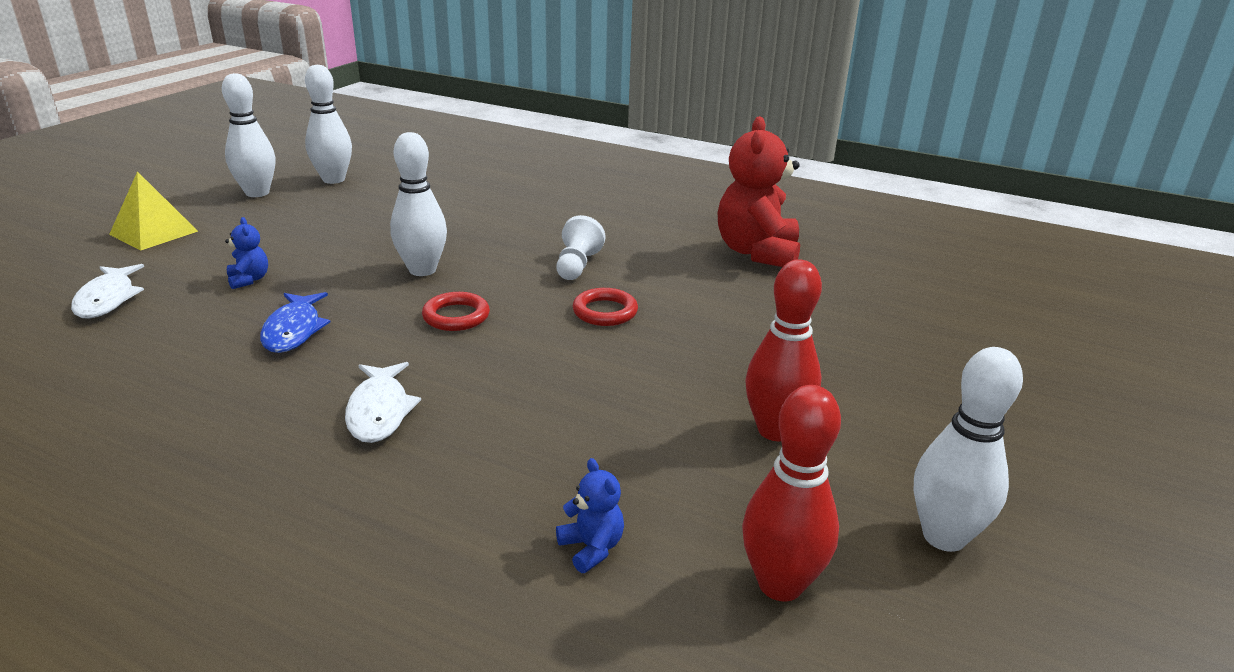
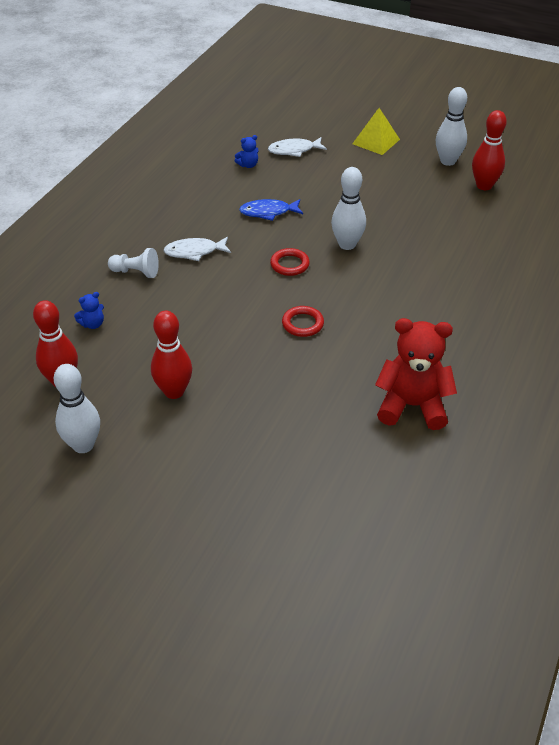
camera: 90 degrees right, 15 degrees up
blue teddy bear [225,217,268,289] -> blue teddy bear moved to [235,135,259,168]
white bowling pin [305,65,352,184] -> red bowling pin [472,110,507,190]
white pawn [556,215,605,280] -> white pawn moved to [108,248,159,278]

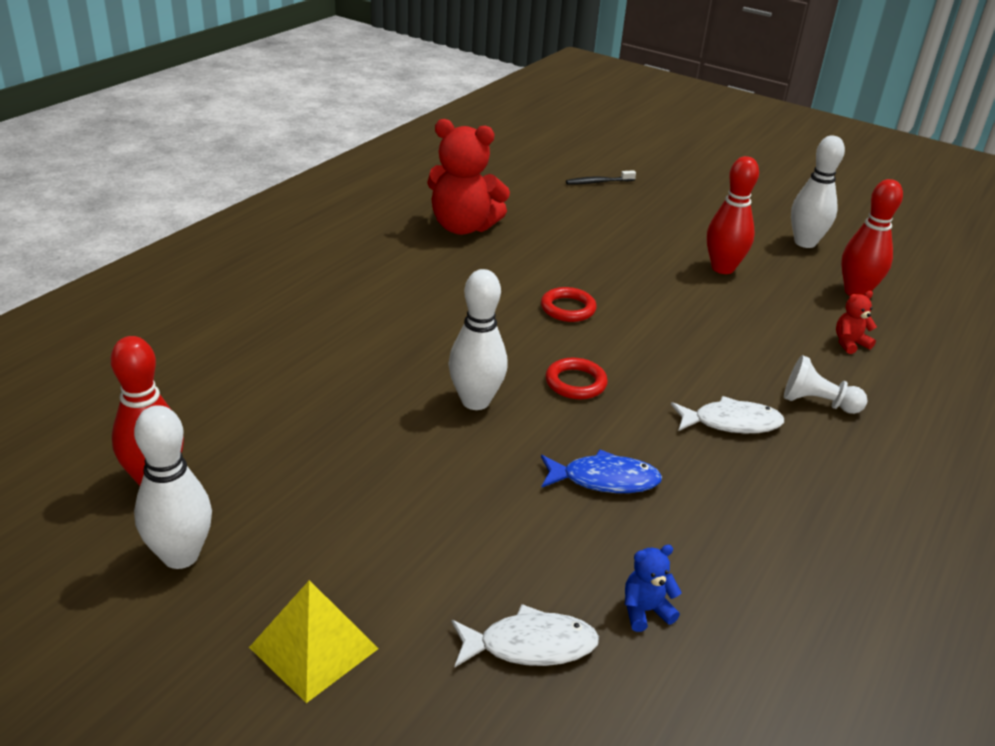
camera: 175 degrees left, 10 degrees down
blue teddy bear [74,292,104,329] -> red teddy bear [836,291,877,354]
none -> black toothbrush [566,170,636,184]

